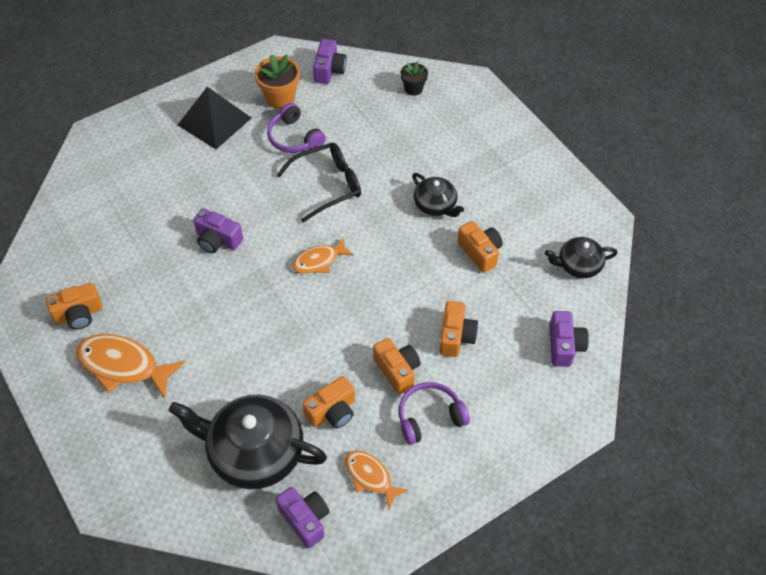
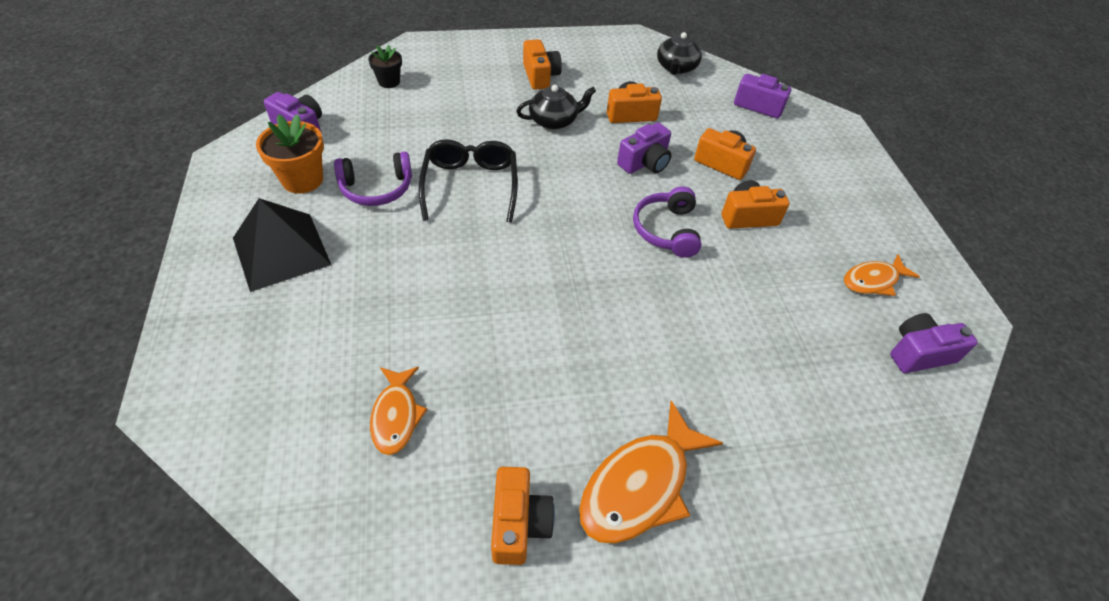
camera: 70 degrees left, 5 degrees down
black teapot [169,395,327,489] -> none
purple camera [193,208,243,253] -> purple camera moved to [617,123,671,174]
orange fish [292,238,354,273] -> orange fish moved to [370,367,428,455]
orange camera [302,376,355,429] -> orange camera moved to [523,39,562,90]
purple headphones [399,382,470,445] -> purple headphones moved to [633,186,701,258]

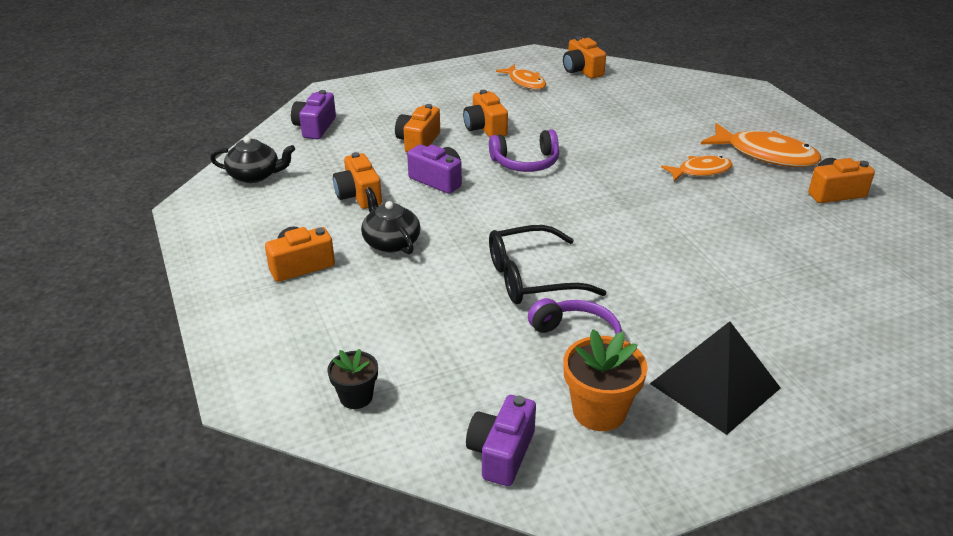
camera: 100 degrees left, 15 degrees down
orange fish [370,367,428,455] -> orange fish moved to [661,156,733,181]
purple camera [890,313,978,373] -> orange camera [563,36,606,79]

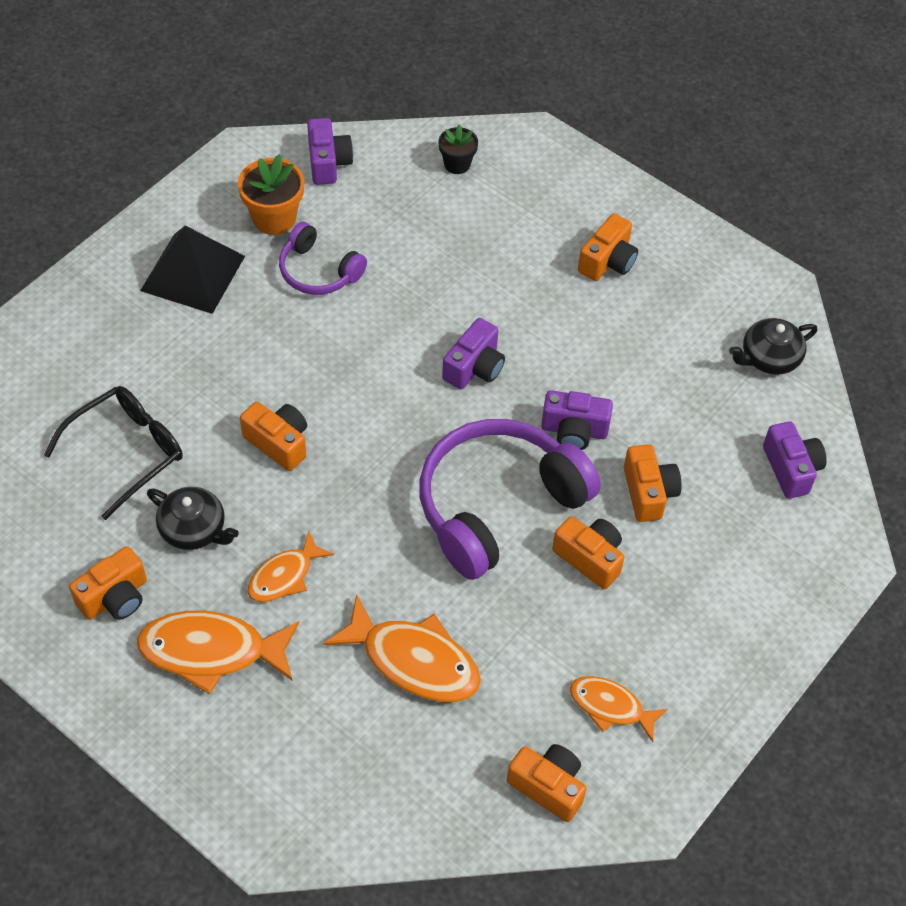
camera: 150 degrees right, 20 degrees up
orange camera [333,152,382,209] -> orange camera moved to [240,402,307,471]
black teapot [361,187,421,254] -> black teapot moved to [147,487,239,550]
purple headphones [489,129,559,172] -> purple headphones [419,419,601,580], size x1.87
black glasses [489,225,606,304] -> black glasses moved to [44,386,183,520]
none -> orange fish [323,594,481,702]
none -> purple camera [442,318,505,389]

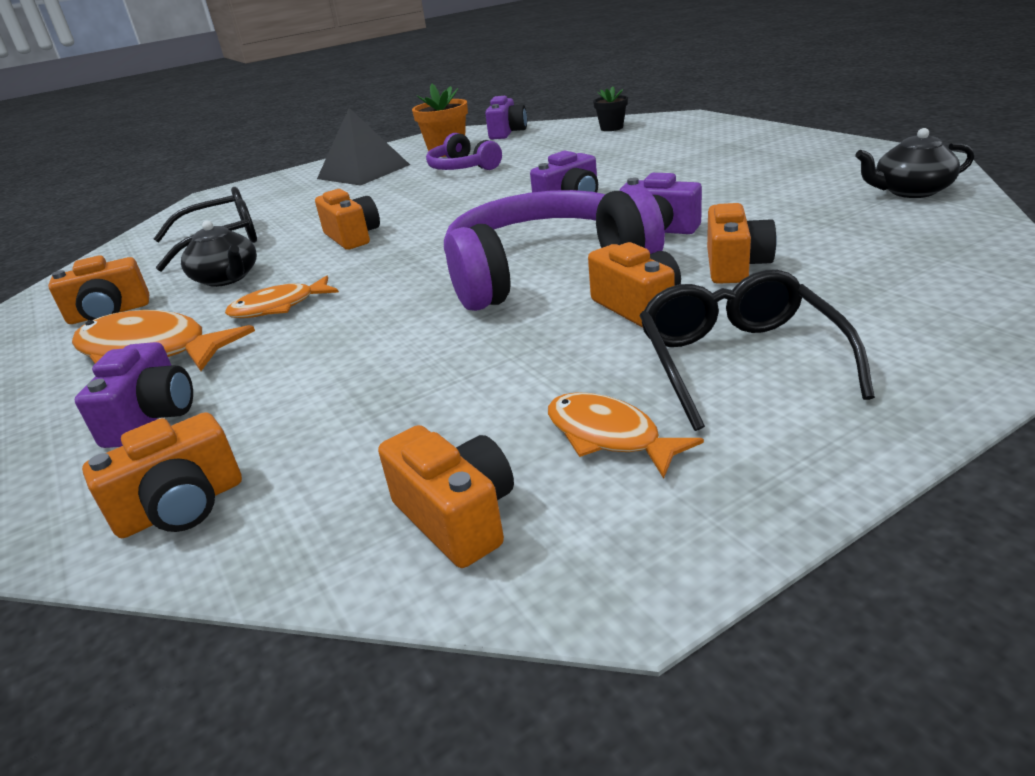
camera: 25 degrees right, 25 degrees down
orange fish [323,594,481,702] -> none
orange camera [578,213,638,281] -> orange camera moved to [82,412,242,538]
purple camera [763,421,827,499] -> purple camera moved to [74,342,193,448]
none -> black glasses [640,269,875,431]

